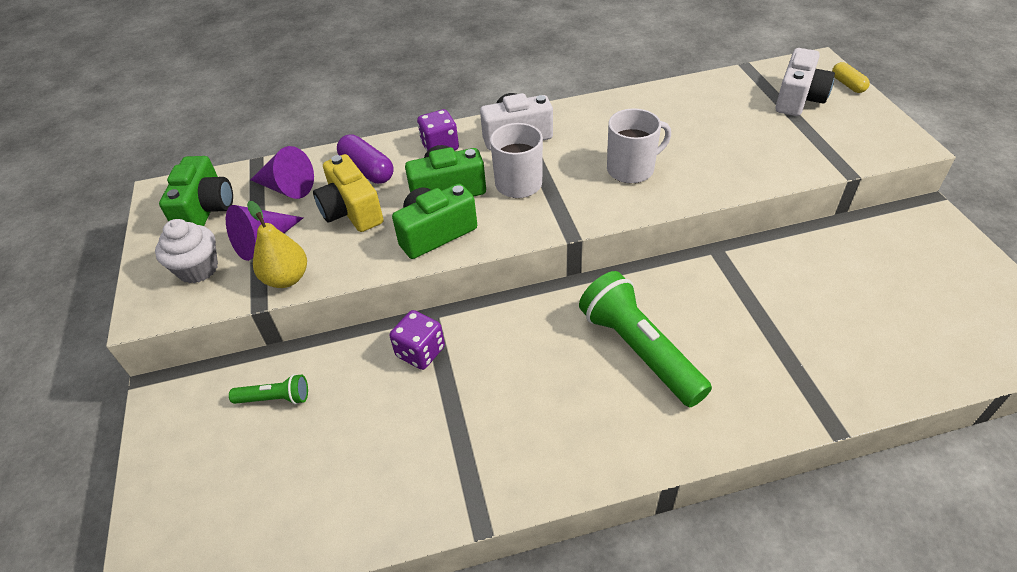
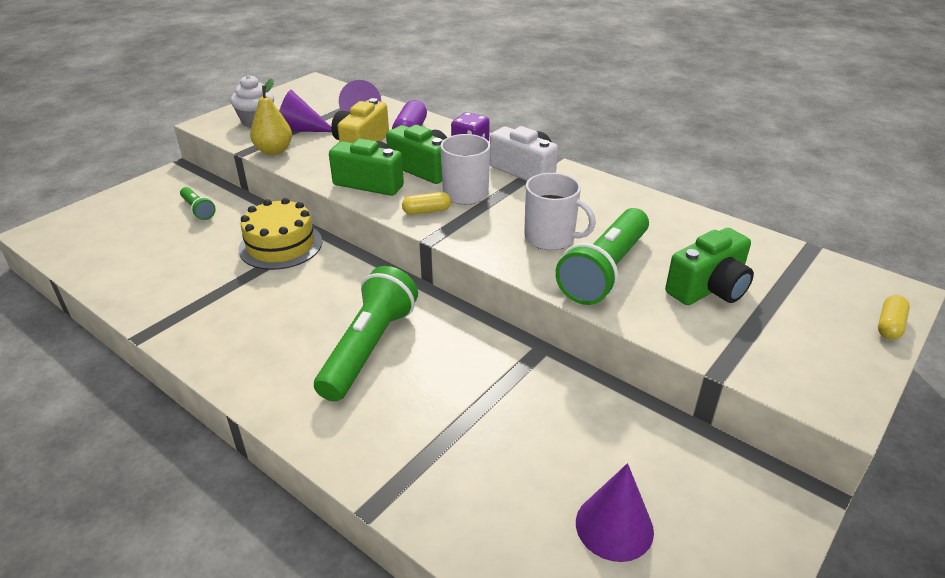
camera: 50 degrees right, 10 degrees down
green camera [159,156,233,226] -> green camera moved to [665,228,754,305]
purple dice [390,310,445,370] -> yellow cake [239,198,322,270]
white camera [775,48,835,116] -> none
none -> yellow capsule [402,192,451,215]
none -> green flashlight [555,208,649,305]
none -> purple cone [576,463,654,562]

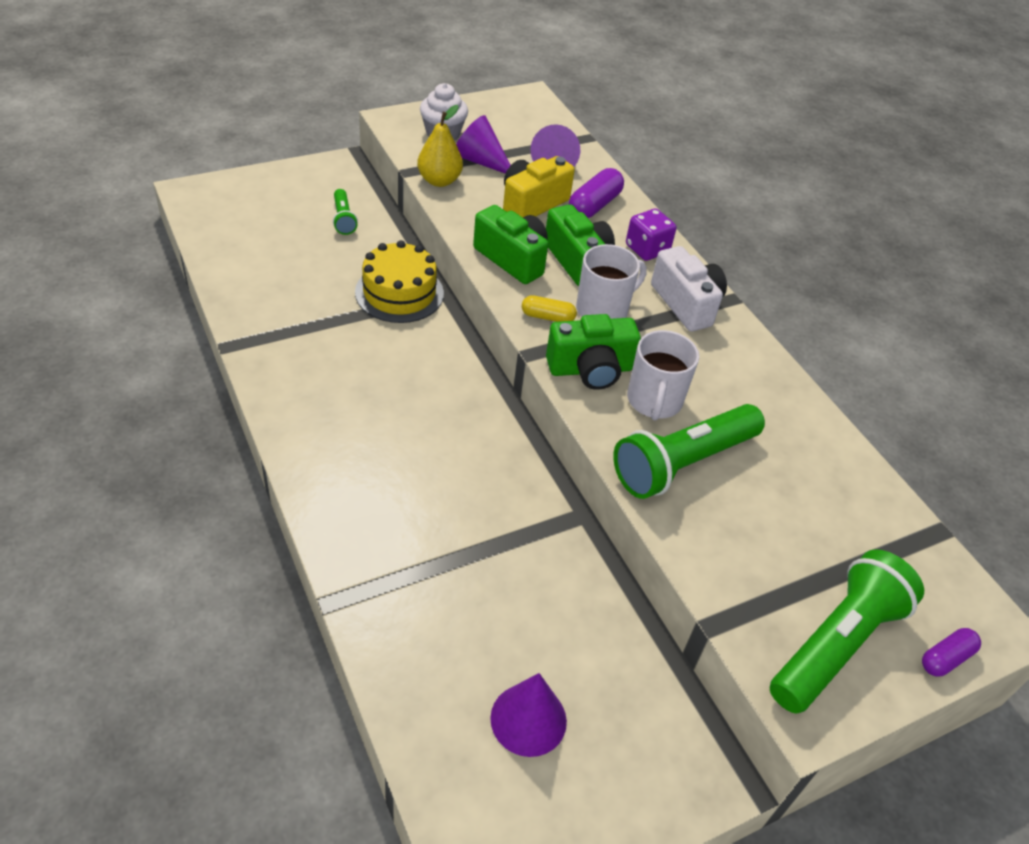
camera: 20 degrees right, 10 degrees up
green flashlight [314,266,418,402] -> green flashlight moved to [770,549,924,713]
white mug [524,173,596,250] -> white mug turned 45 degrees clockwise [627,330,699,421]
green camera [665,228,754,305] -> green camera moved to [546,314,641,390]
yellow capsule [878,295,910,340] -> purple capsule [922,628,981,676]

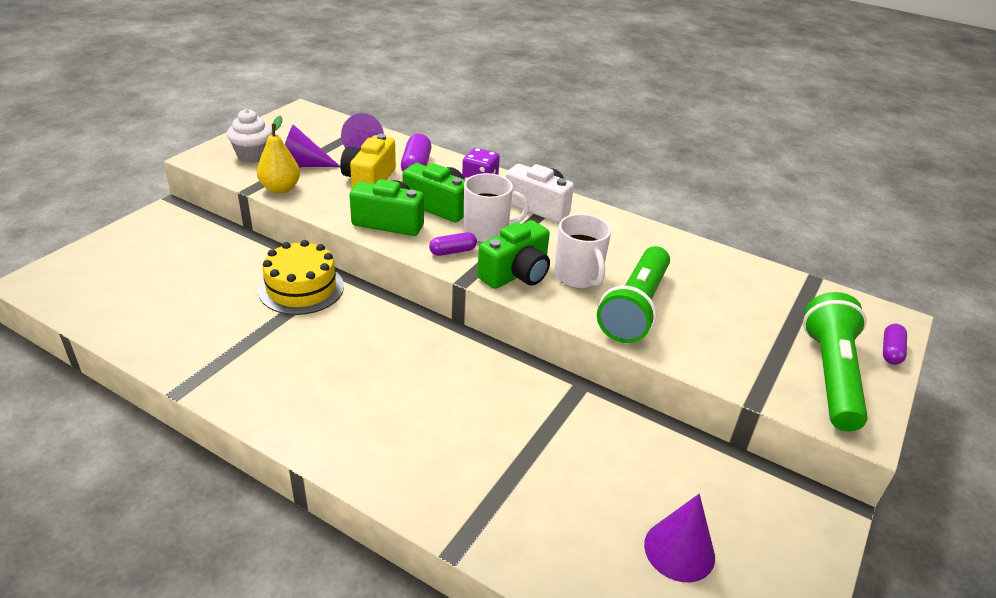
camera: 30 degrees left, 10 degrees down
green flashlight [333,189,358,235] -> none
yellow capsule [522,295,577,322] -> purple capsule [429,232,477,256]
white mug [576,244,647,319] -> white mug turned 60 degrees clockwise [464,173,529,243]

